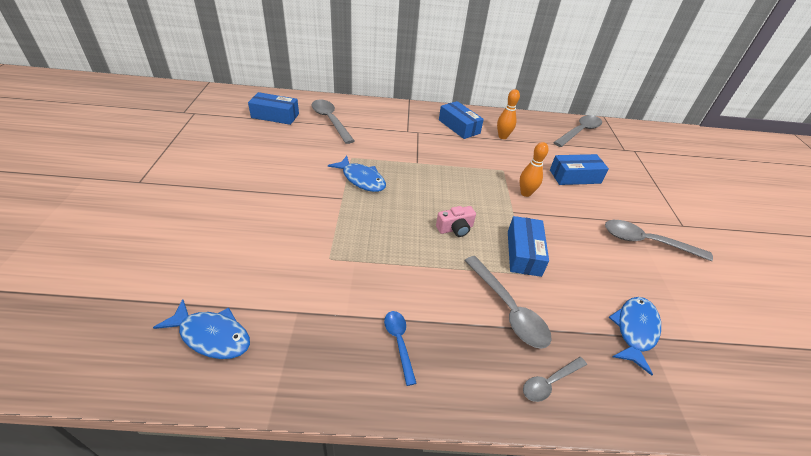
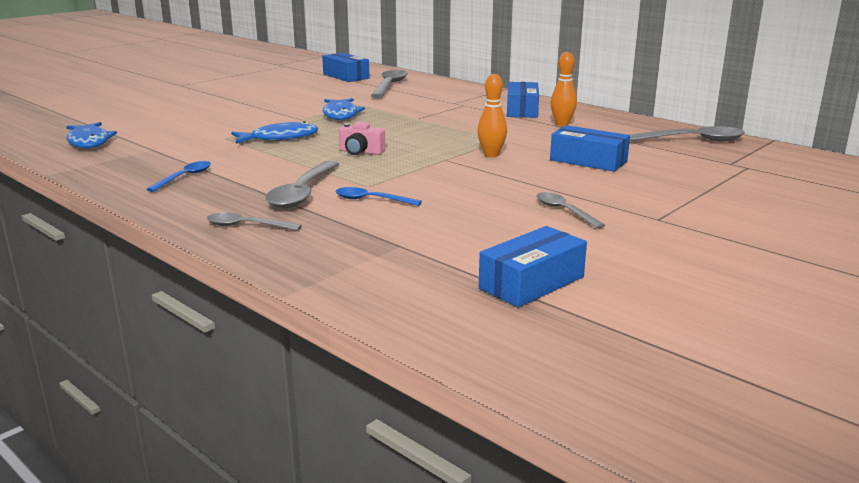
camera: 45 degrees right, 20 degrees down
blue box [508,216,549,277] -> blue box moved to [479,226,587,308]
grey spoon [605,220,713,261] -> grey spoon [537,192,606,229], size x0.59
blue fish [608,297,661,376] -> blue fish moved to [231,121,318,144]
none -> blue spoon [335,187,422,206]

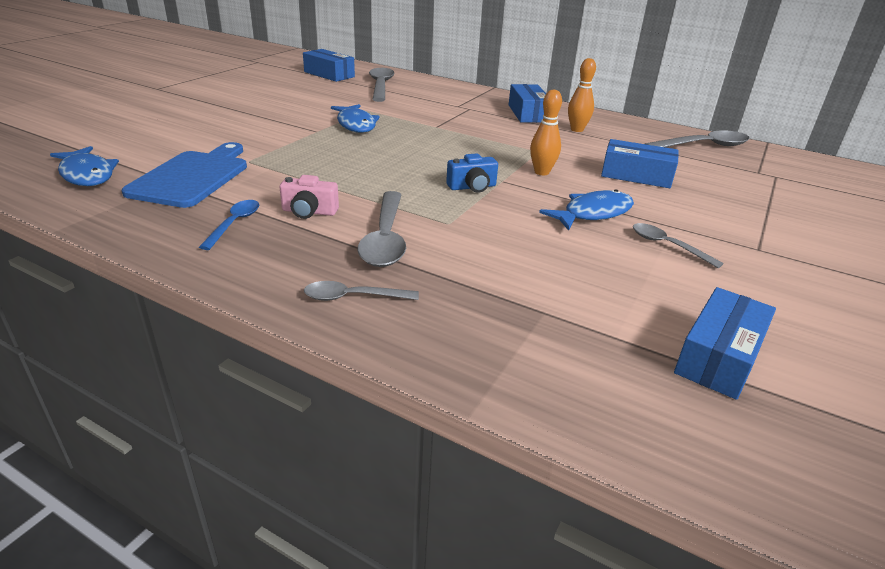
camera: 15 degrees left, 10 degrees up
blue fish [231,121,318,144] -> blue fish moved to [539,189,634,231]
blue spoon [335,187,422,206] -> none
pink camera [339,122,385,155] -> pink camera moved to [280,175,339,219]
none -> blue cutting board [122,142,247,208]
none -> blue camera [446,153,498,193]

